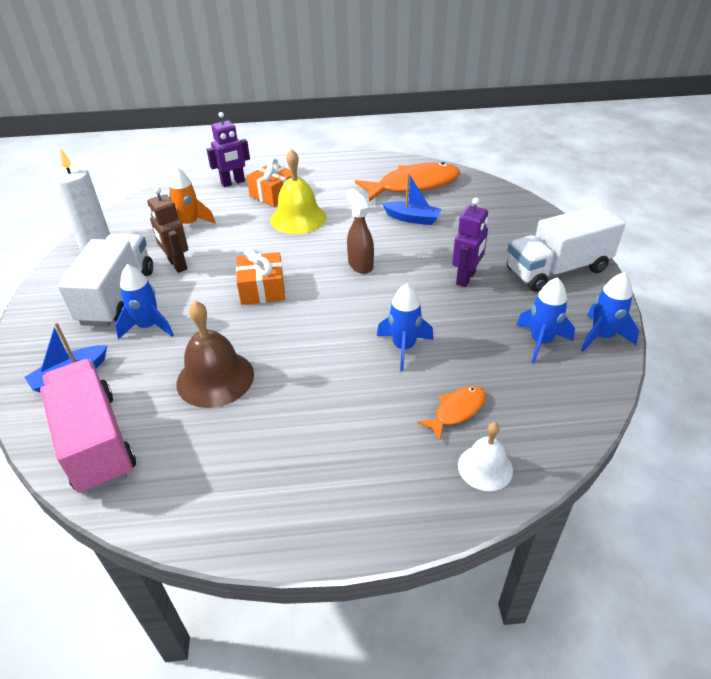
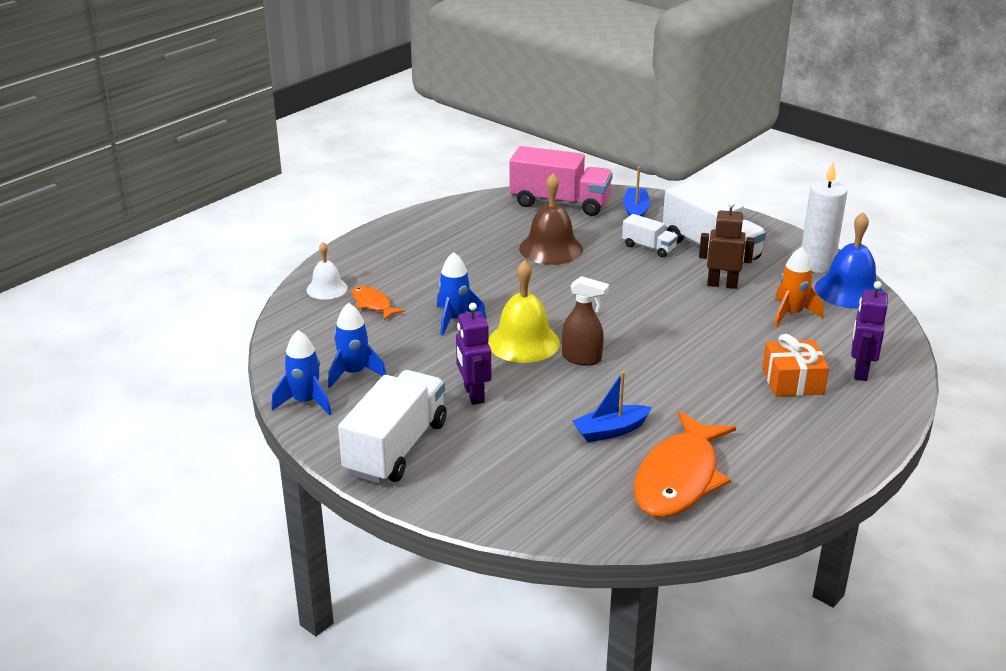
camera: 135 degrees right, 10 degrees down
blue rocket [115,264,174,340] -> white truck [622,214,678,257]
orange gift [236,249,285,305] -> none
yellow bell [270,149,327,234] -> yellow bell moved to [488,260,560,363]
orange fish [418,386,486,440] -> orange fish turned 135 degrees clockwise [352,286,405,320]
none -> blue bell [815,212,883,309]

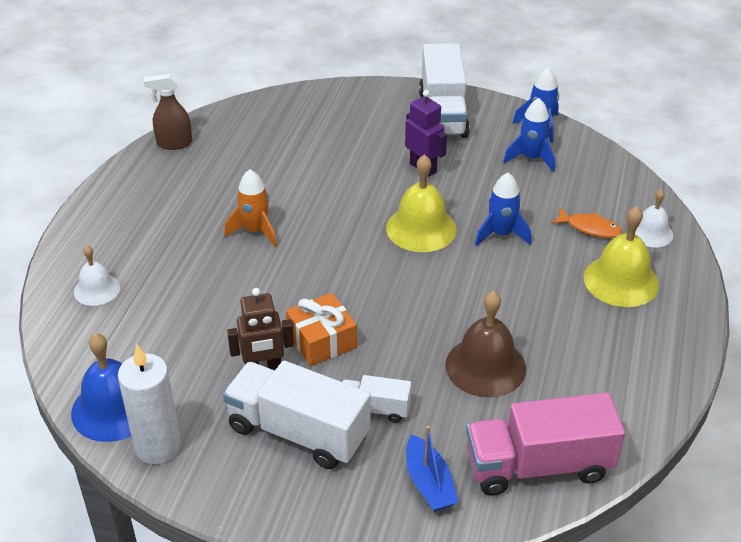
camera: 155 degrees right, 10 degrees up
brown spray bottle [562,276,609,366] -> brown spray bottle moved to [144,74,192,150]
blue boat [572,371,652,442] -> none
orange fish [633,411,736,518] -> none
orange gift [762,334,829,397] -> orange gift moved to [286,293,357,366]
orange rocket [774,247,823,327] -> orange rocket moved to [224,169,277,247]
purple robot [851,281,888,381] -> white bell [74,245,120,306]
none -> yellow bell [584,206,659,307]

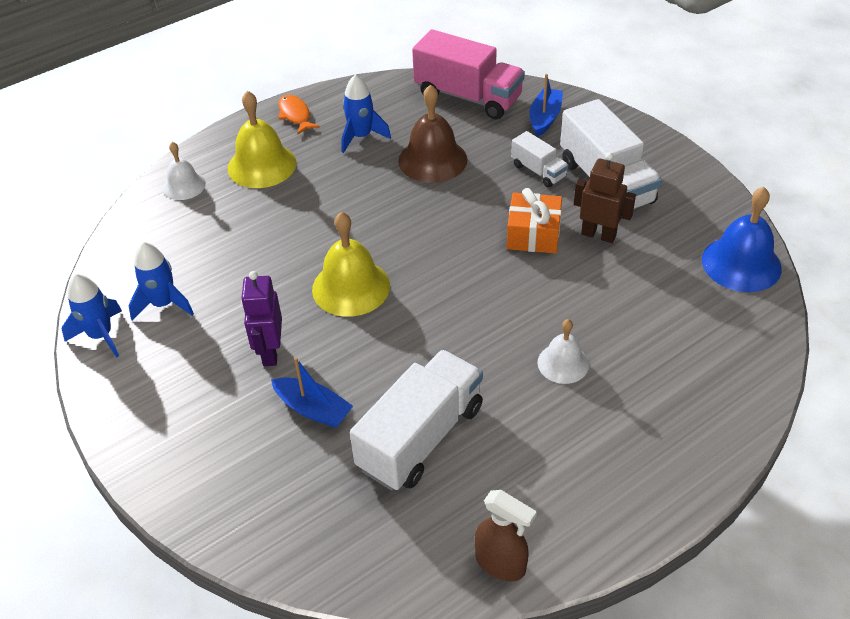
camera: 140 degrees left, 5 degrees up
white bell [74,245,120,306] -> white bell moved to [537,319,589,384]
white candle [118,345,181,464] -> none
orange rocket [224,169,277,247] -> none
white truck [419,43,470,138] -> white truck moved to [350,350,483,491]
blue rocket [475,173,531,246] -> blue rocket moved to [341,74,391,153]
orange fish [552,208,622,238] -> orange fish moved to [278,95,320,134]
none -> blue boat [271,357,353,428]

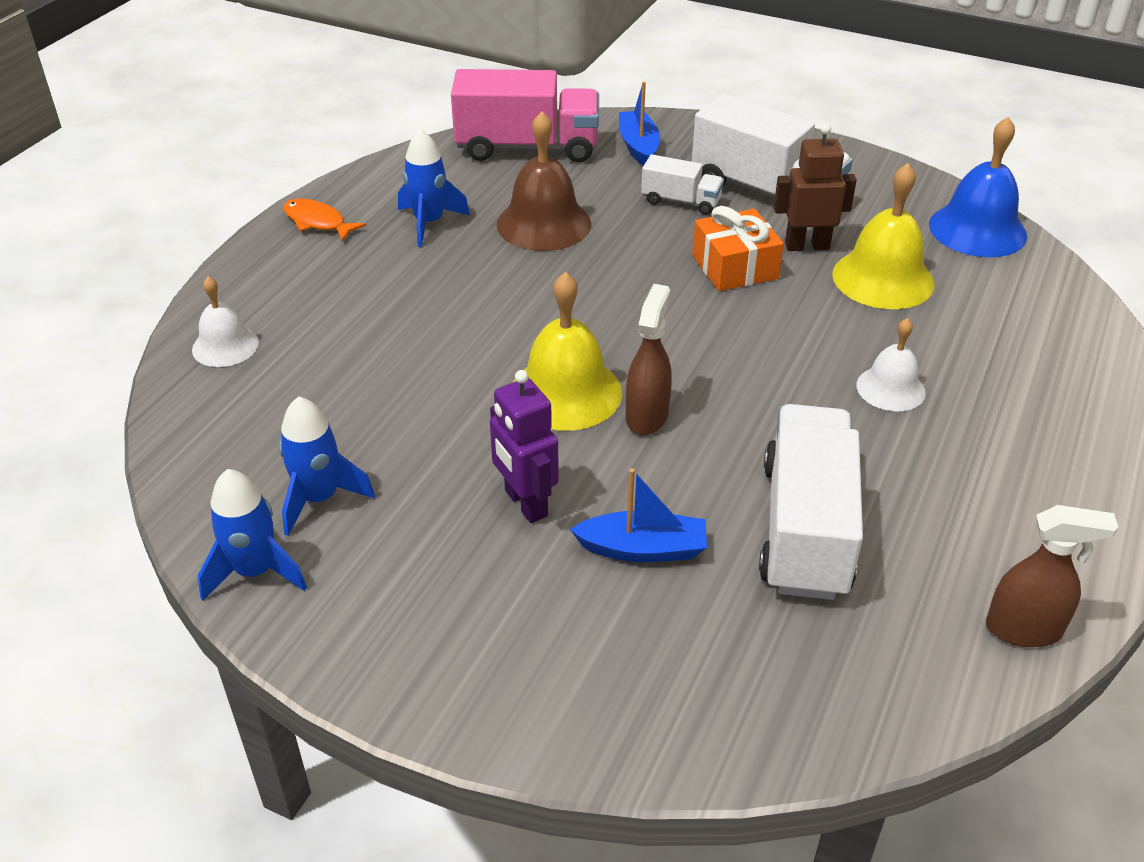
camera: 30 degrees left, 5 degrees down
yellow bell [228,91,297,188] -> yellow bell moved to [832,163,935,309]
none -> brown spray bottle [626,284,672,435]

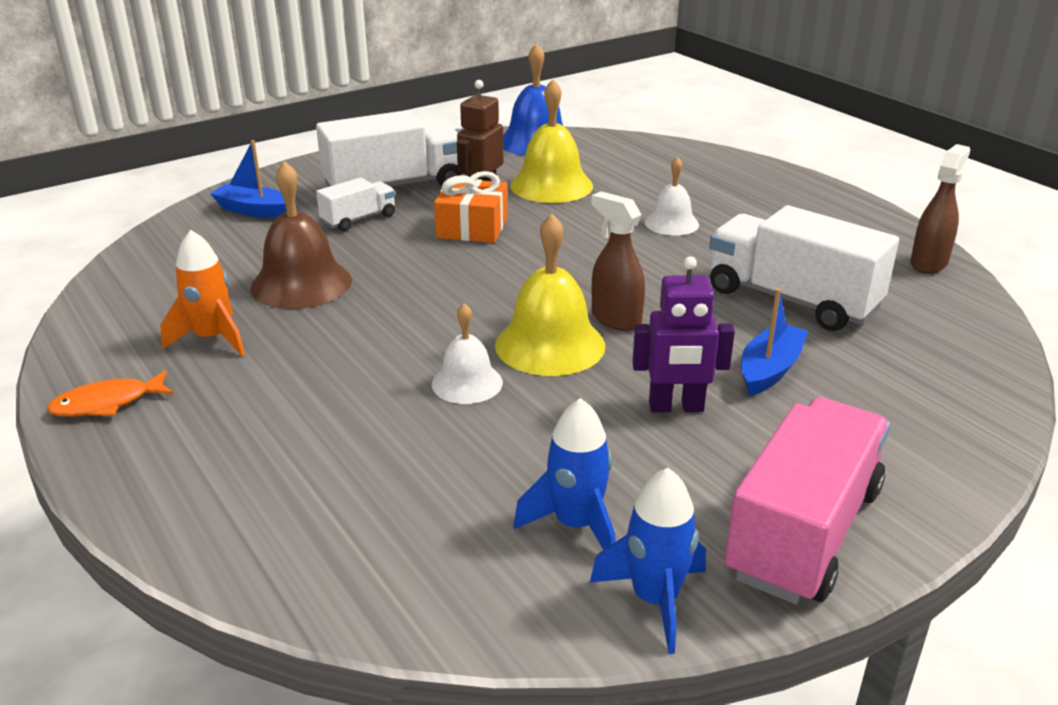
camera: 60 degrees left, 10 degrees down
white bell [192,276,259,367] -> white bell moved to [432,303,503,404]
blue rocket [398,129,470,247] -> orange rocket [160,230,245,356]
pink truck [451,69,599,162] -> pink truck moved to [724,397,890,604]

